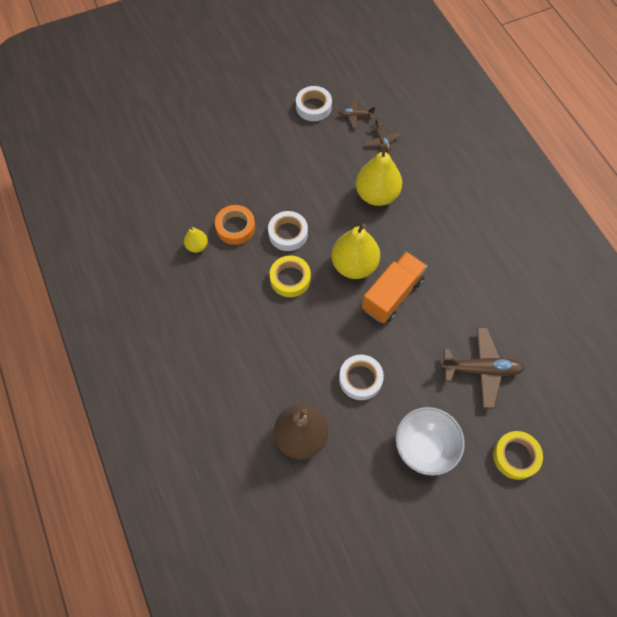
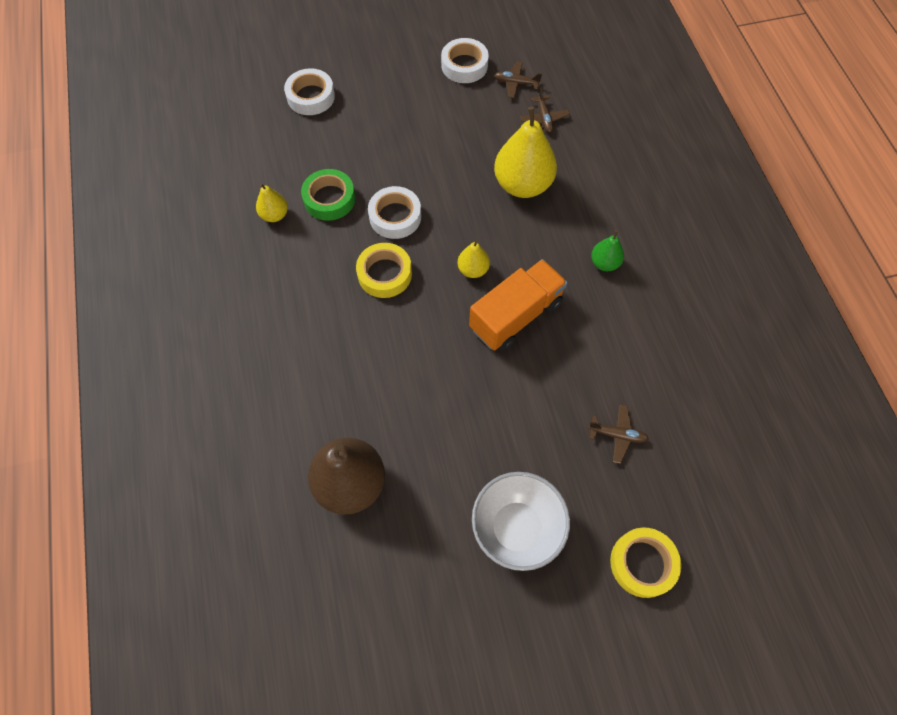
camera: 10 degrees right, 0 degrees up
orange tape [215,205,255,245] -> green tape [301,169,355,221]
yellow pear [331,223,380,279] -> yellow pear [457,240,490,278], size x0.50
white tape [339,355,384,400] -> white tape moved to [284,68,335,115]
brown plane [441,327,525,409] -> brown plane [588,404,649,464], size x0.52
none -> green pear [591,230,624,271]

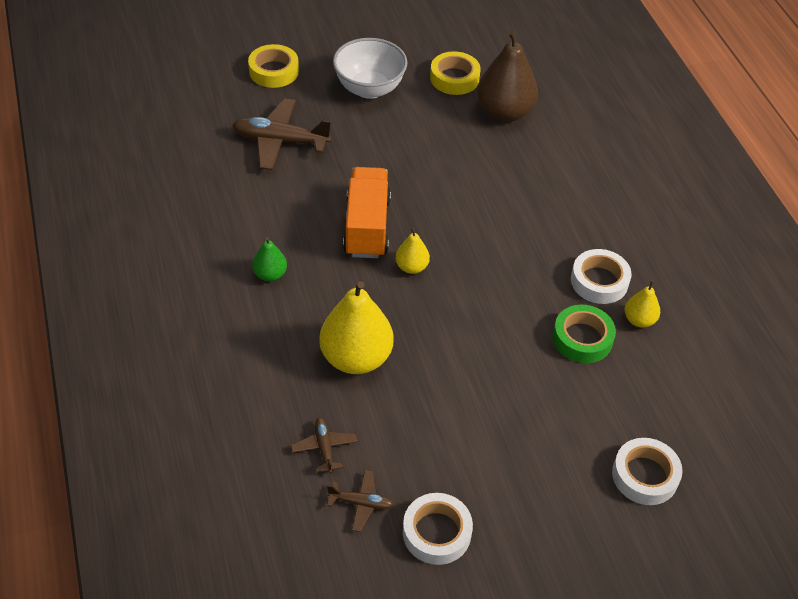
camera: 175 degrees right, 15 degrees down
yellow tape [356,243,412,298] -> yellow tape moved to [430,51,481,95]
white tape [368,186,421,239] -> white tape moved to [571,249,632,304]
orange truck [469,259,568,351] -> orange truck turned 135 degrees clockwise [343,167,391,258]
brown plane [588,404,649,464] -> brown plane [232,98,331,170], size x1.92

